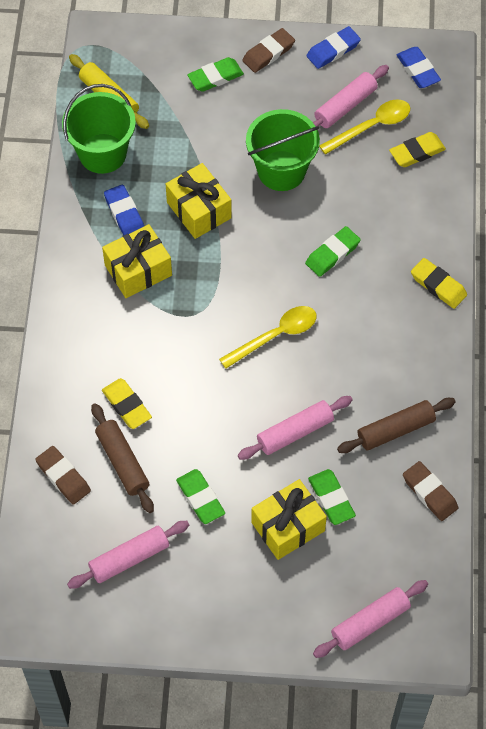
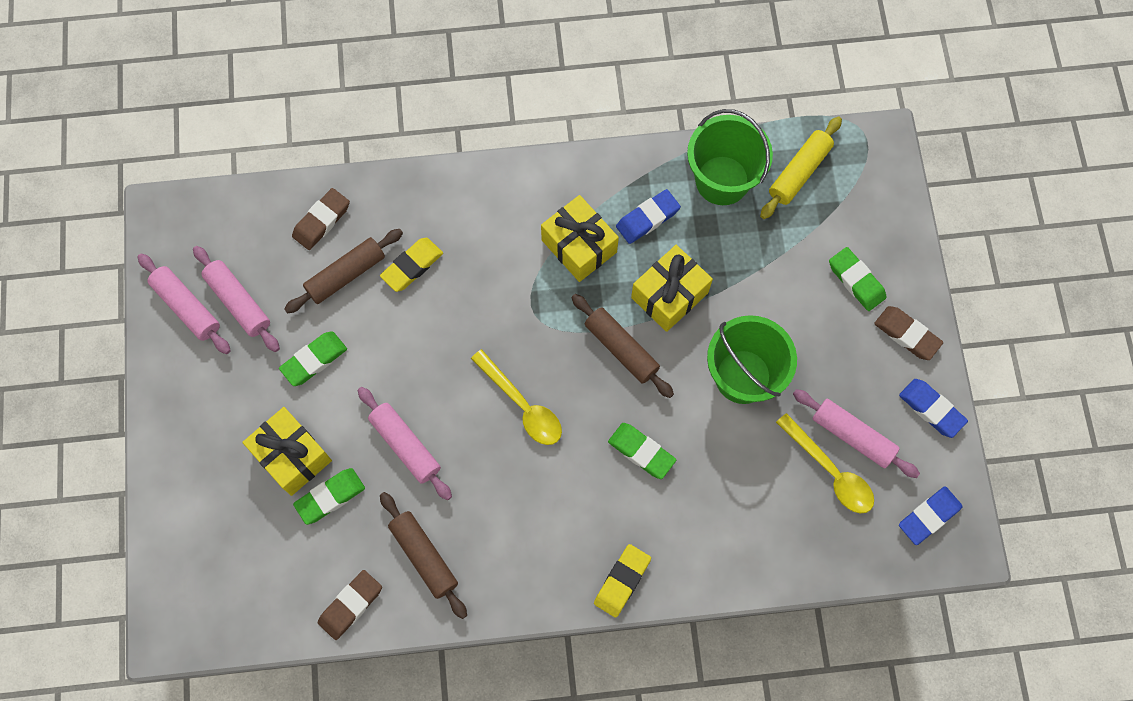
camera: 80 degrees right, 10 degrees up
pink rolling pin [313,580,428,658] -> pink rolling pin moved to [137,253,231,354]
yellow eraser [389,132,446,167] -> none
none -> brown rolling pin [571,294,674,398]

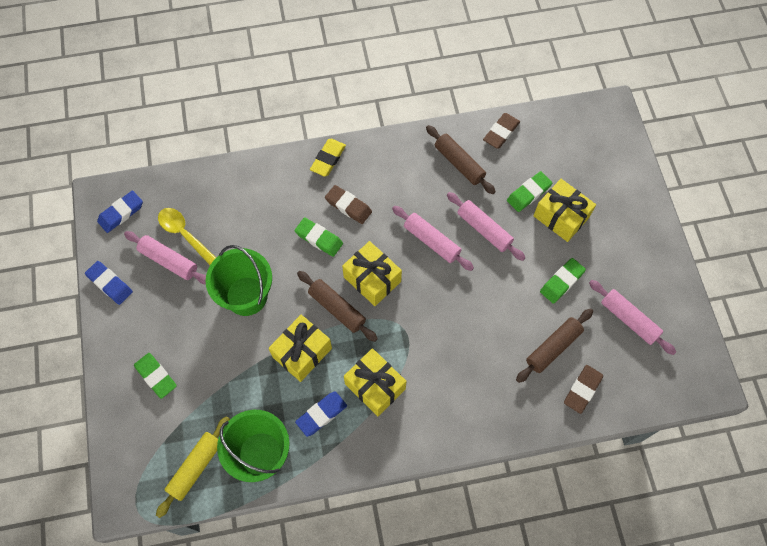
camera: 175 degrees right, 5 degrees down
pink rolling pin [137,253,231,354] -> pink rolling pin moved to [392,206,474,271]
yellow eraser [380,238,443,292] -> none
yellow spoon [471,349,562,445] -> none
brown eraser [874,306,943,360] -> brown eraser moved to [325,185,372,224]
none -> yellow gift [342,241,402,306]

